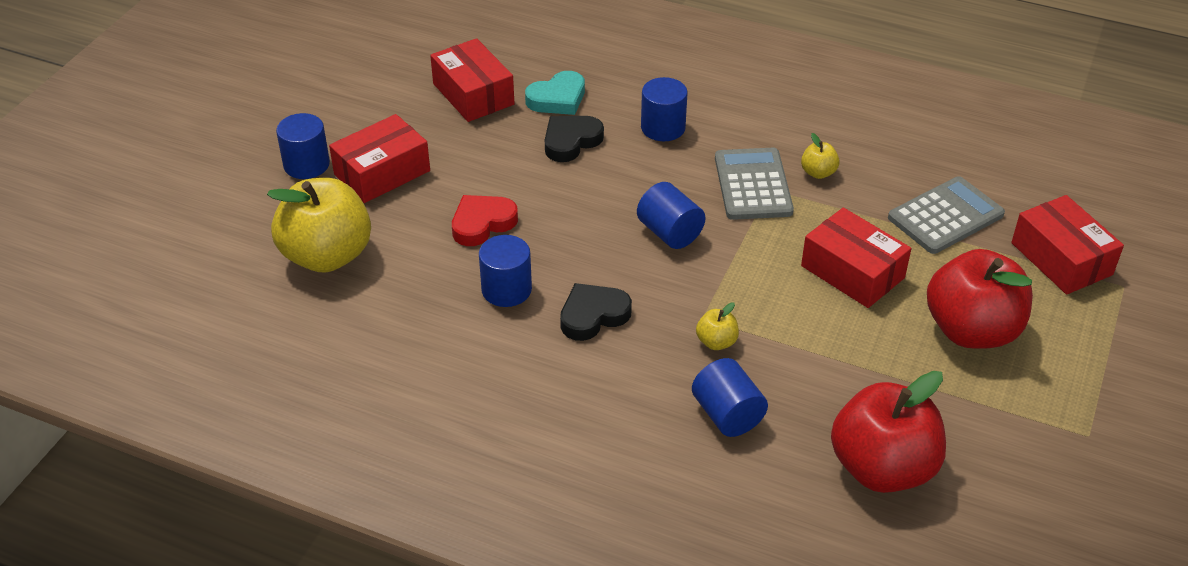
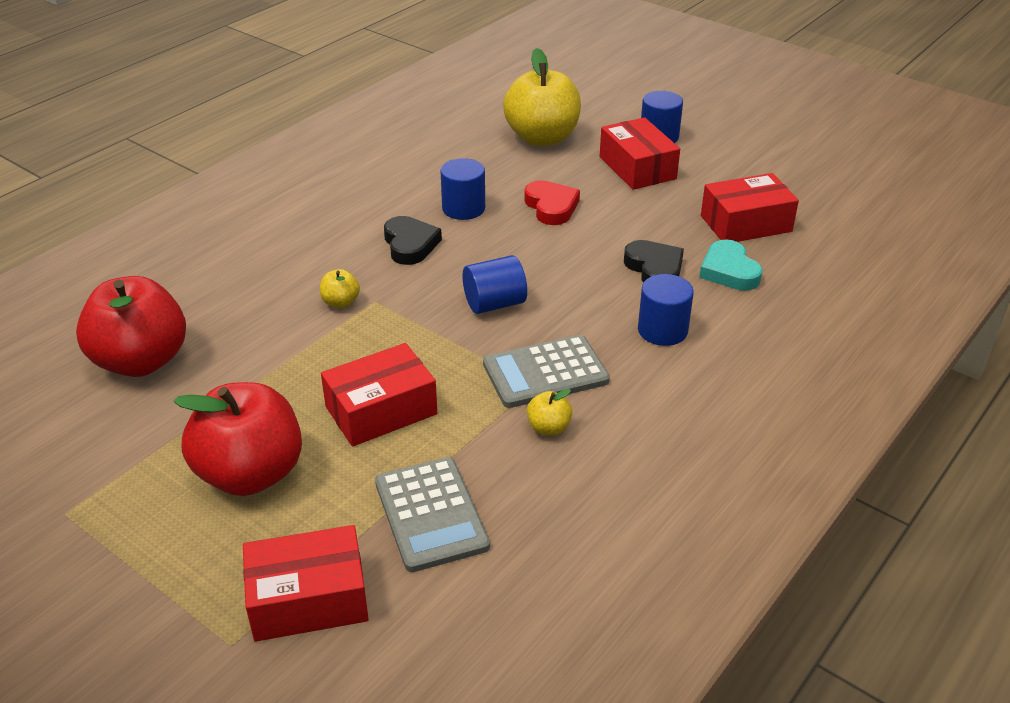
camera: 105 degrees right, 5 degrees down
blue cylinder [692,358,768,437] -> none
grey calculator [715,148,794,220] -> grey calculator turned 150 degrees clockwise [483,335,610,408]

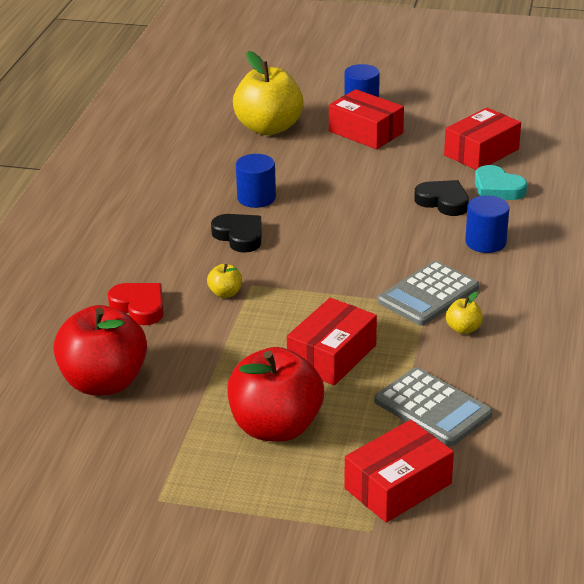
camera: 25 degrees left, 5 degrees down
blue cylinder [463,255,527,314] -> none
red heart [524,180,580,225] -> red heart moved to [108,283,164,325]

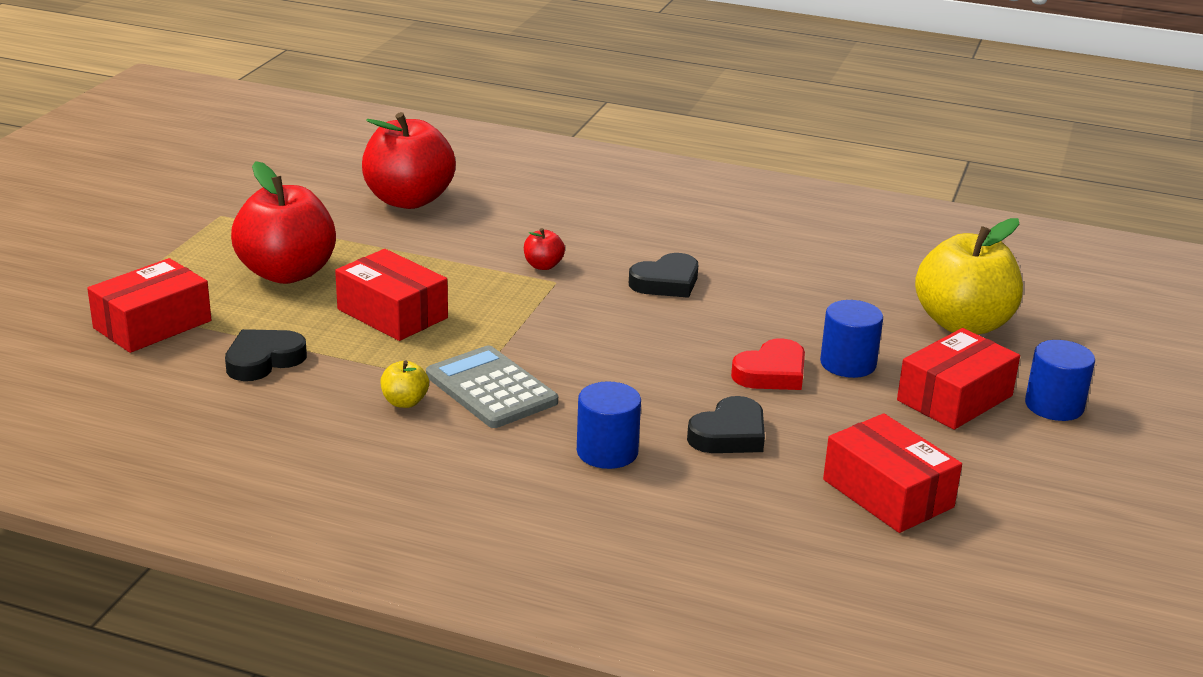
camera: 95 degrees right, 5 degrees down
red heart [108,283,164,325] -> red heart moved to [731,338,805,390]
yellow apple [207,264,242,298] -> red apple [524,228,565,270]
blue cylinder [236,154,276,208] -> blue cylinder moved to [820,300,883,378]
red box [345,420,454,523] -> red box turned 75 degrees clockwise [87,258,211,353]
grey calculator [374,367,493,446] -> black heart [225,329,307,381]
turquoise heart [475,165,527,200] -> none

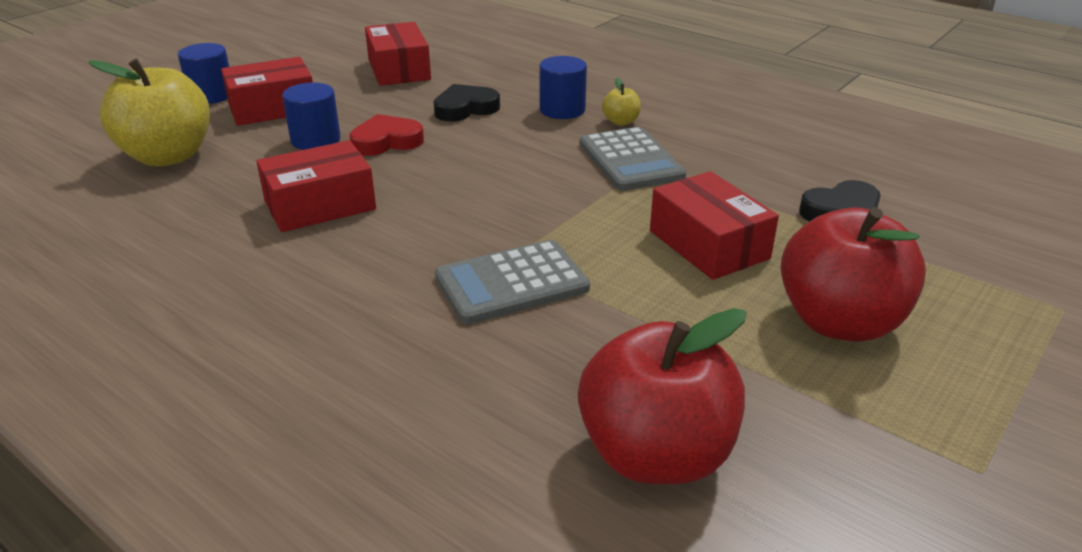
camera: 160 degrees left, 5 degrees up
red box [87,258,211,353] -> red box moved to [256,140,376,232]
yellow apple [380,361,429,408] -> yellow apple moved to [602,78,641,125]
red apple [524,228,565,270] -> grey calculator [435,240,590,324]
black heart [629,253,698,298] -> none

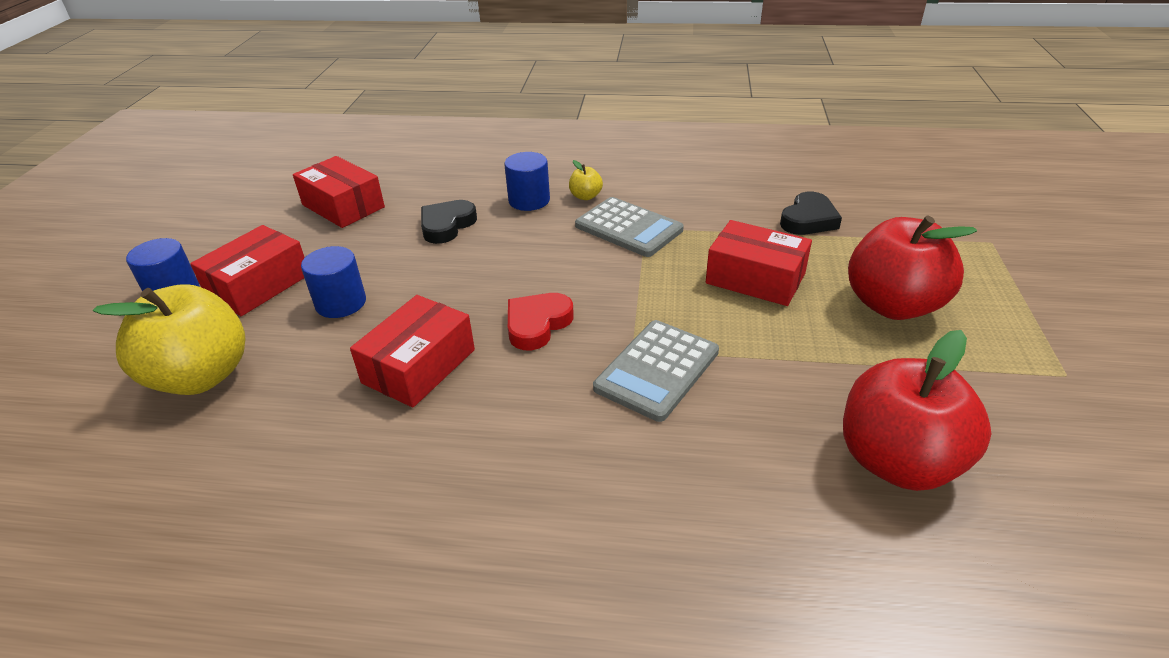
camera: 30 degrees left, 5 degrees up
red heart [349,114,424,156] -> red heart moved to [508,293,574,350]

